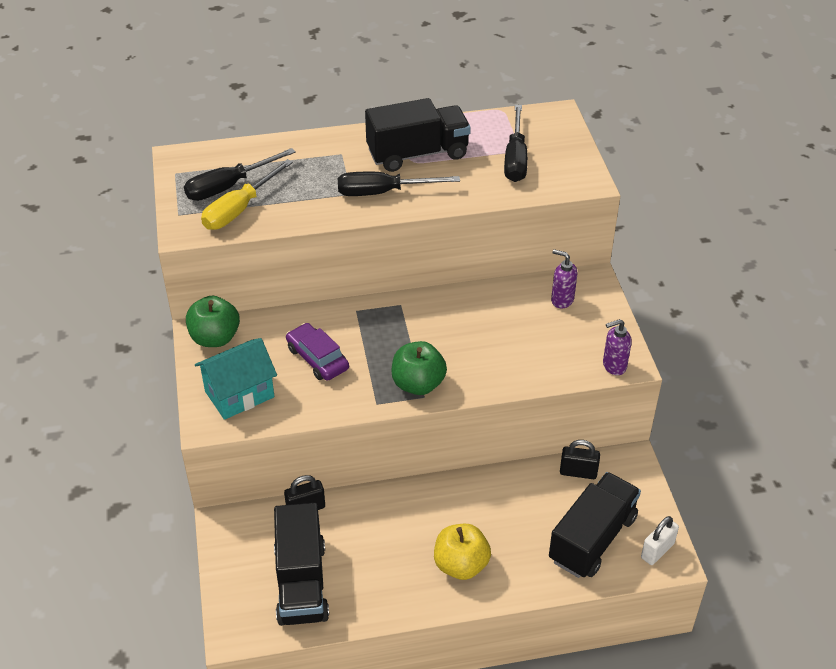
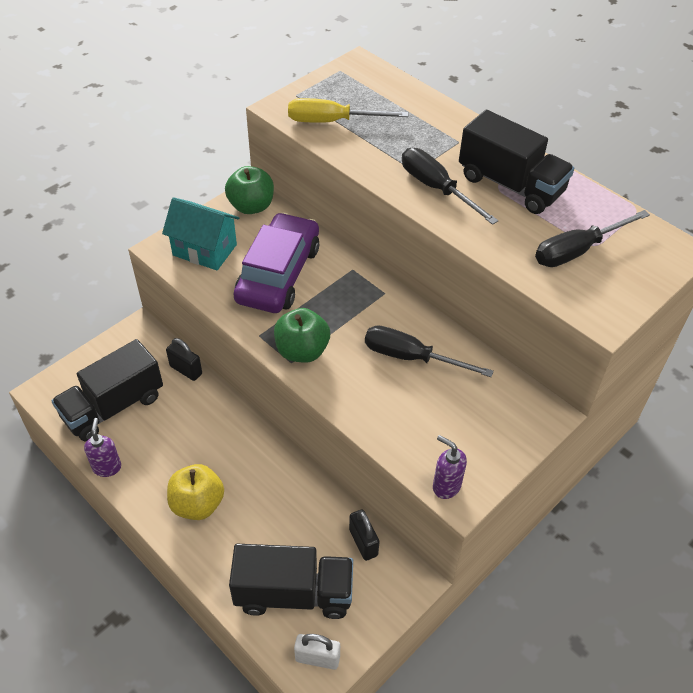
camera: 55 degrees right, 5 degrees up
black screwdriver [184,148,296,201] -> black screwdriver moved to [365,325,494,377]
purple car [286,323,349,381] -> purple car [233,213,319,313], size x1.72
purple soap dispenser [551,249,578,308] -> purple soap dispenser moved to [84,418,121,477]

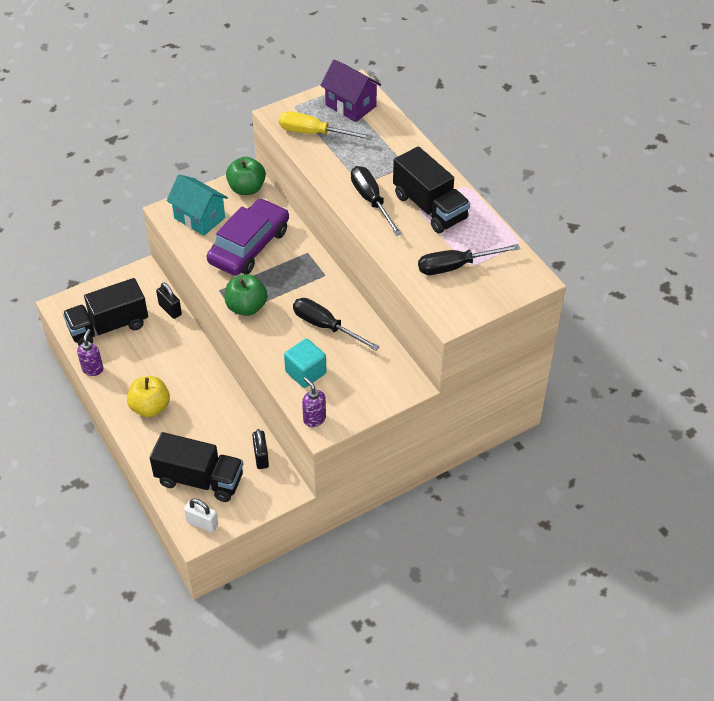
camera: 15 degrees right, 0 degrees up
none -> turquoise cube [284,338,327,388]
none -> purple house [320,59,381,122]

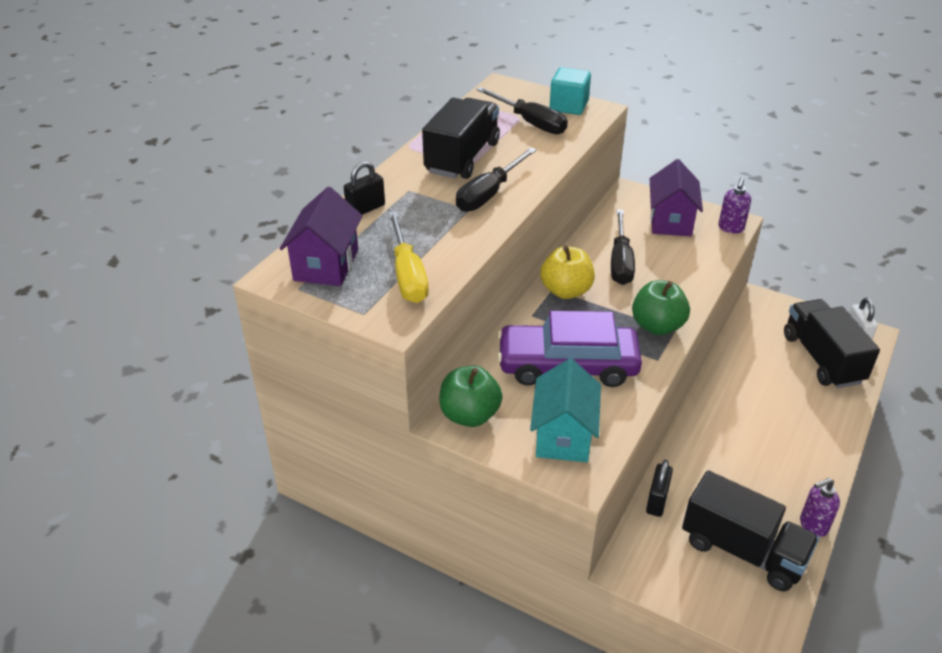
camera: 120 degrees left, 10 degrees down
yellow apple [127,376,170,417] -> yellow apple moved to [540,246,595,299]
black padlock [252,429,269,469] -> black padlock moved to [344,161,385,215]
turquoise cube [284,338,327,388] -> turquoise cube moved to [550,67,591,115]
none -> purple house [650,159,703,236]

